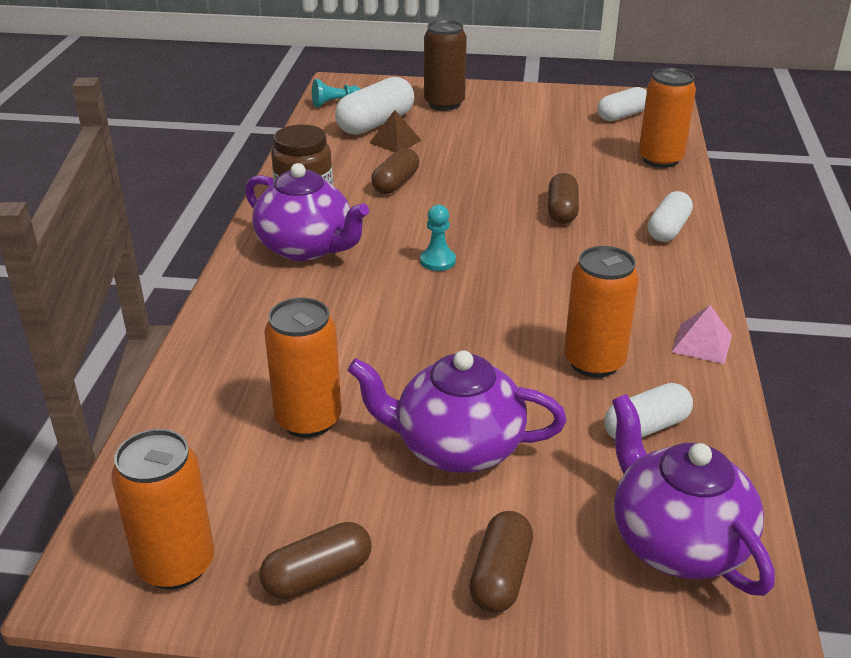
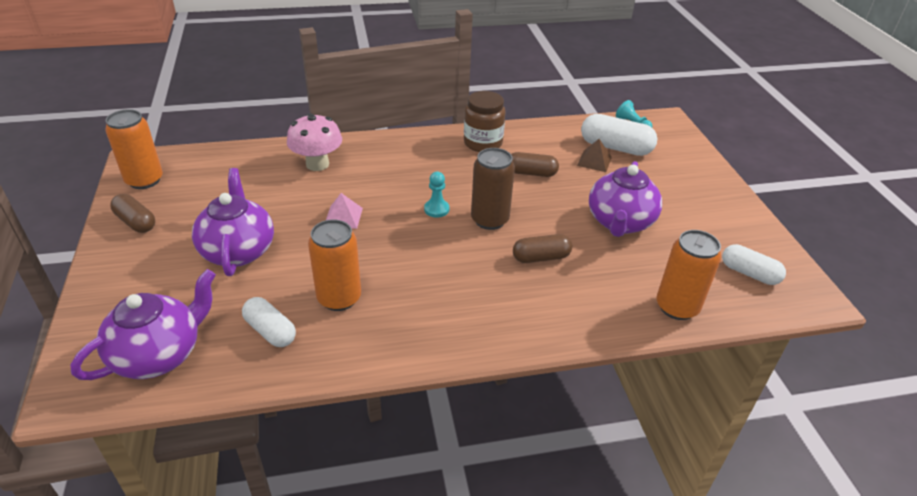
camera: 70 degrees right, 5 degrees up
purple teapot [245,163,369,261] -> purple teapot moved to [589,161,662,237]
orange can [264,298,342,438] -> none
brown can [424,20,467,111] -> brown can moved to [471,148,515,230]
brown capsule [469,511,533,613] -> none
white capsule [648,191,693,242] -> none
pink pyramid [672,305,732,364] -> pink pyramid moved to [326,193,363,229]
none -> pink mushroom [287,113,342,171]

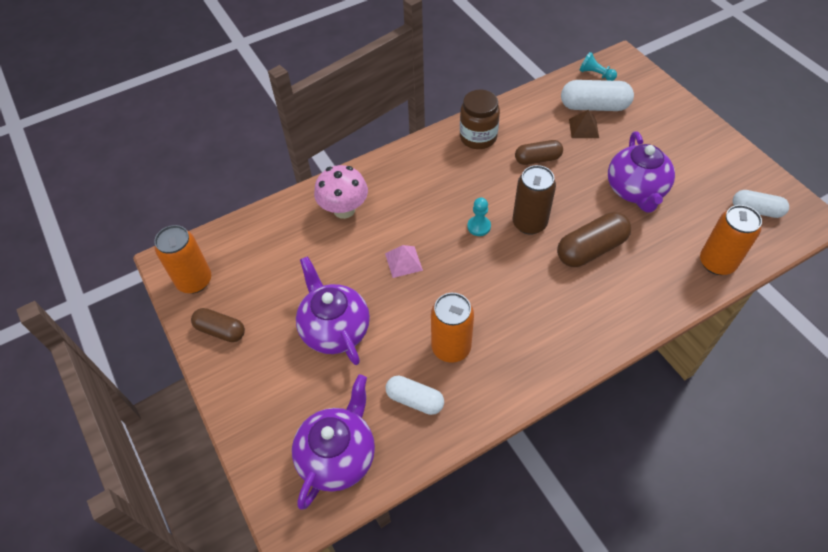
camera: 15 degrees left, 15 degrees up
brown capsule [513,234,572,263] -> brown capsule [557,212,631,267], size x1.53

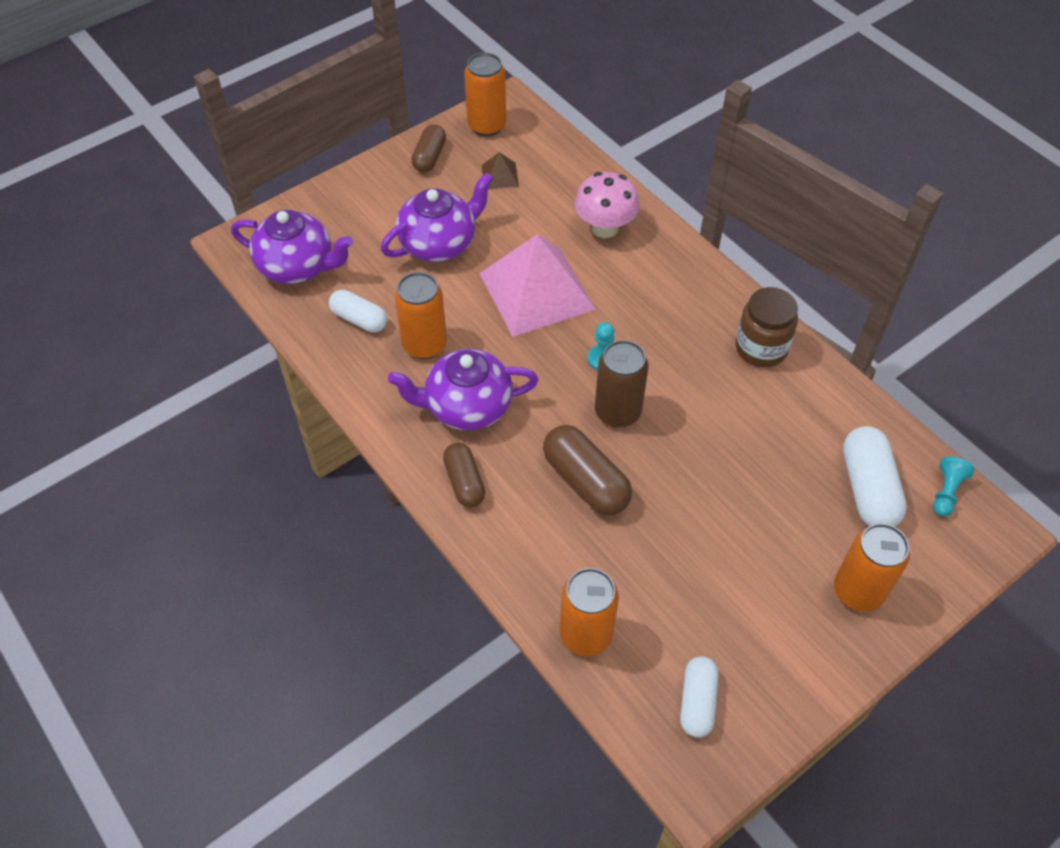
camera: 80 degrees right, 0 degrees up
pink pyramid [385,245,423,278] -> pink pyramid [479,234,596,337], size x2.40
white capsule [386,376,444,415] -> white capsule turned 75 degrees counterclockwise [329,290,387,332]
brown capsule [515,140,563,165] -> brown capsule moved to [443,443,485,507]
brown pyramid [569,110,599,138] -> brown pyramid moved to [482,152,519,189]
purple teapot [608,131,675,213] -> purple teapot moved to [388,349,538,431]
none -> orange can [834,523,910,612]

